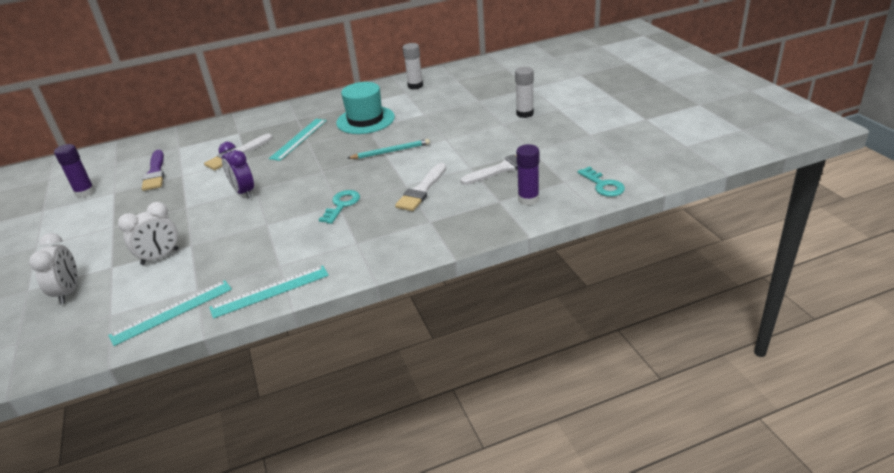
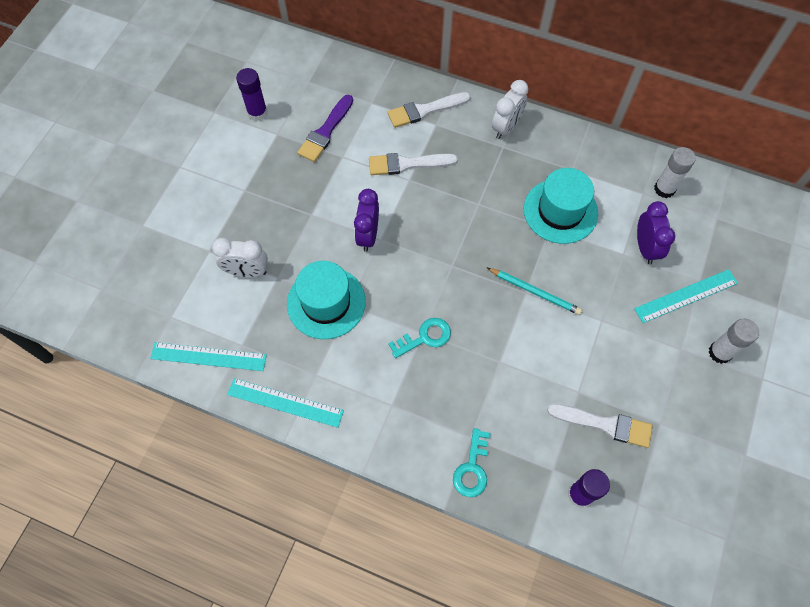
camera: 40 degrees right, 30 degrees up
white clock [29,233,78,304] -> white clock moved to [492,80,529,139]
turquoise ruler [269,119,327,161] -> turquoise ruler moved to [634,269,738,323]
white brush [395,163,446,211] -> white brush moved to [388,92,471,128]
turquoise key [577,167,625,197] -> turquoise key moved to [453,428,491,497]
none -> turquoise hat [287,261,366,339]
none -> purple clock [637,201,675,264]

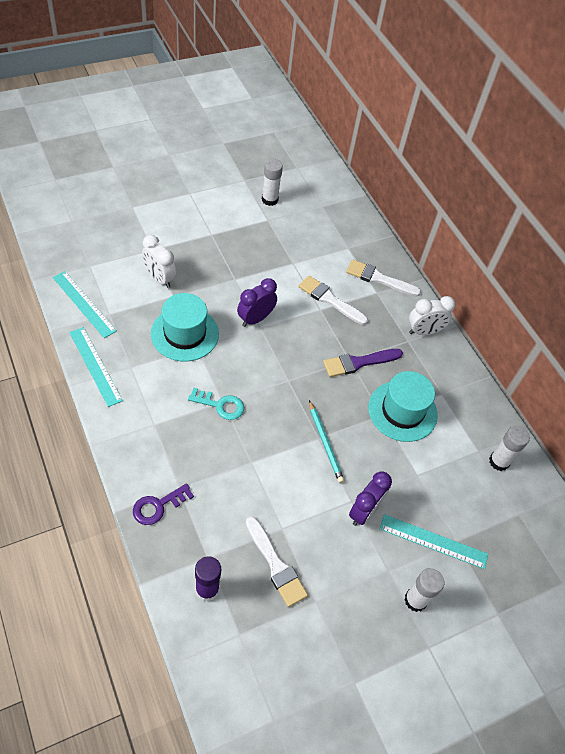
camera: 35 degrees right, 10 degrees down
purple glue stick [236,68,267,121] -> white glue stick [262,159,283,206]
purple brush [297,95,353,162] -> purple brush moved to [323,349,403,377]
turquoise key [453,428,491,497] -> purple key [133,483,194,525]
purple clock [637,201,675,264] -> purple clock moved to [349,471,392,526]

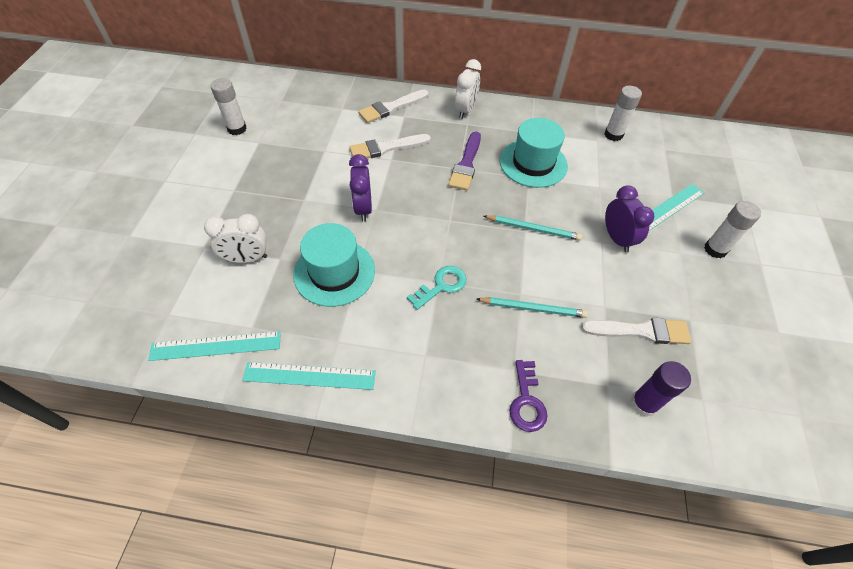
camera: 50 degrees left, 0 degrees up
none -> turquoise pencil [477,297,588,318]

